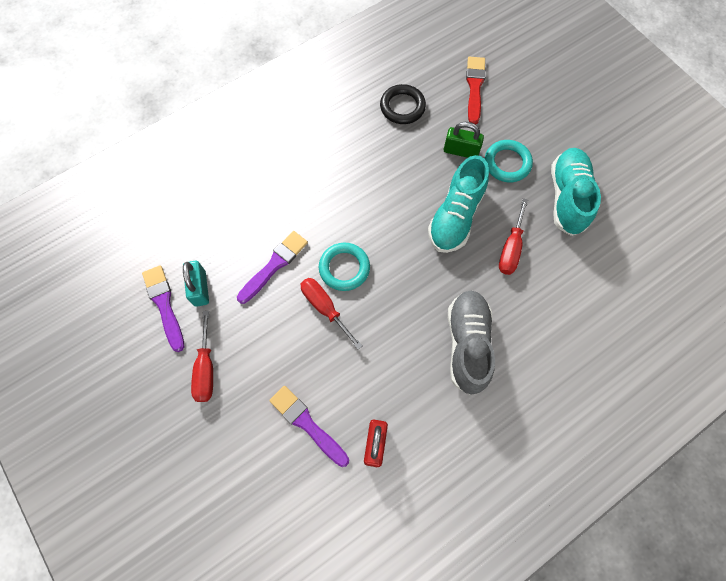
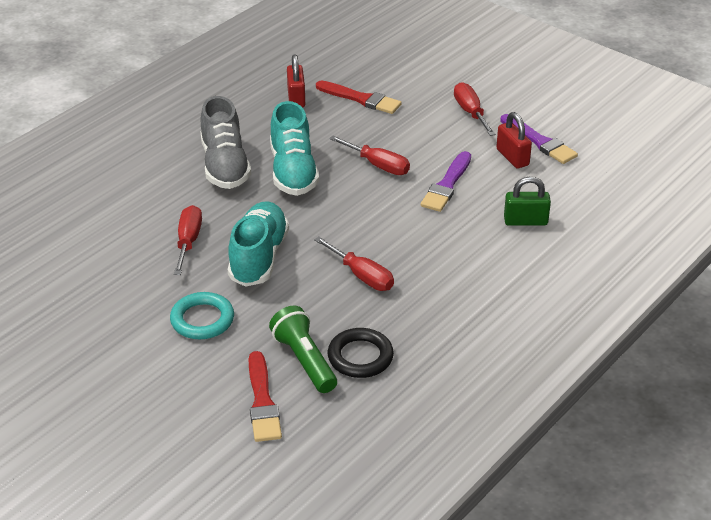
camera: 165 degrees right, 30 degrees down
turquoise padlock [183,261,209,307] -> red padlock [496,112,532,168]
purple brush [269,386,349,467] -> red brush [316,80,402,114]
turquoise ring [319,243,370,291] -> none
green padlock [444,122,484,158] -> green padlock moved to [504,176,551,226]
turquoise shoe [551,148,601,236] -> turquoise shoe moved to [270,101,319,196]
none -> green flashlight [269,305,337,393]
none -> red screwdriver [314,237,394,291]

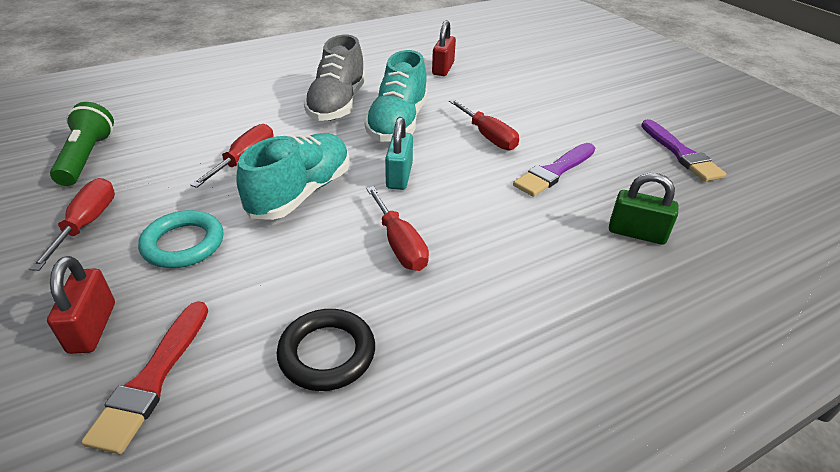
camera: 20 degrees right, 0 degrees up
green flashlight [269,305,337,393] -> green flashlight moved to [50,102,114,186]
red brush [316,80,402,114] -> none
red screwdriver [454,82,496,136] -> red screwdriver moved to [29,178,115,271]
red padlock [496,112,532,168] -> red padlock moved to [47,256,115,354]
none -> turquoise padlock [385,117,413,190]

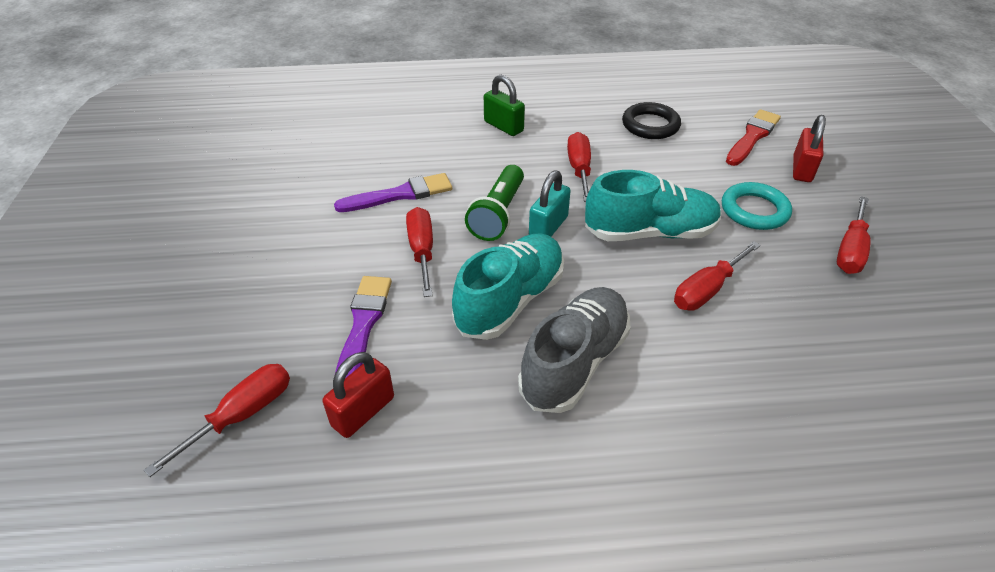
camera: 155 degrees left, 5 degrees up
green flashlight [50,102,114,186] -> green flashlight moved to [465,165,524,241]
turquoise shoe [236,133,350,220] -> turquoise shoe turned 150 degrees counterclockwise [585,170,721,241]
green padlock [609,173,679,245] -> green padlock moved to [484,75,525,136]
purple brush [641,119,726,182] -> purple brush moved to [335,276,392,378]
none -> red screwdriver [144,364,290,477]

